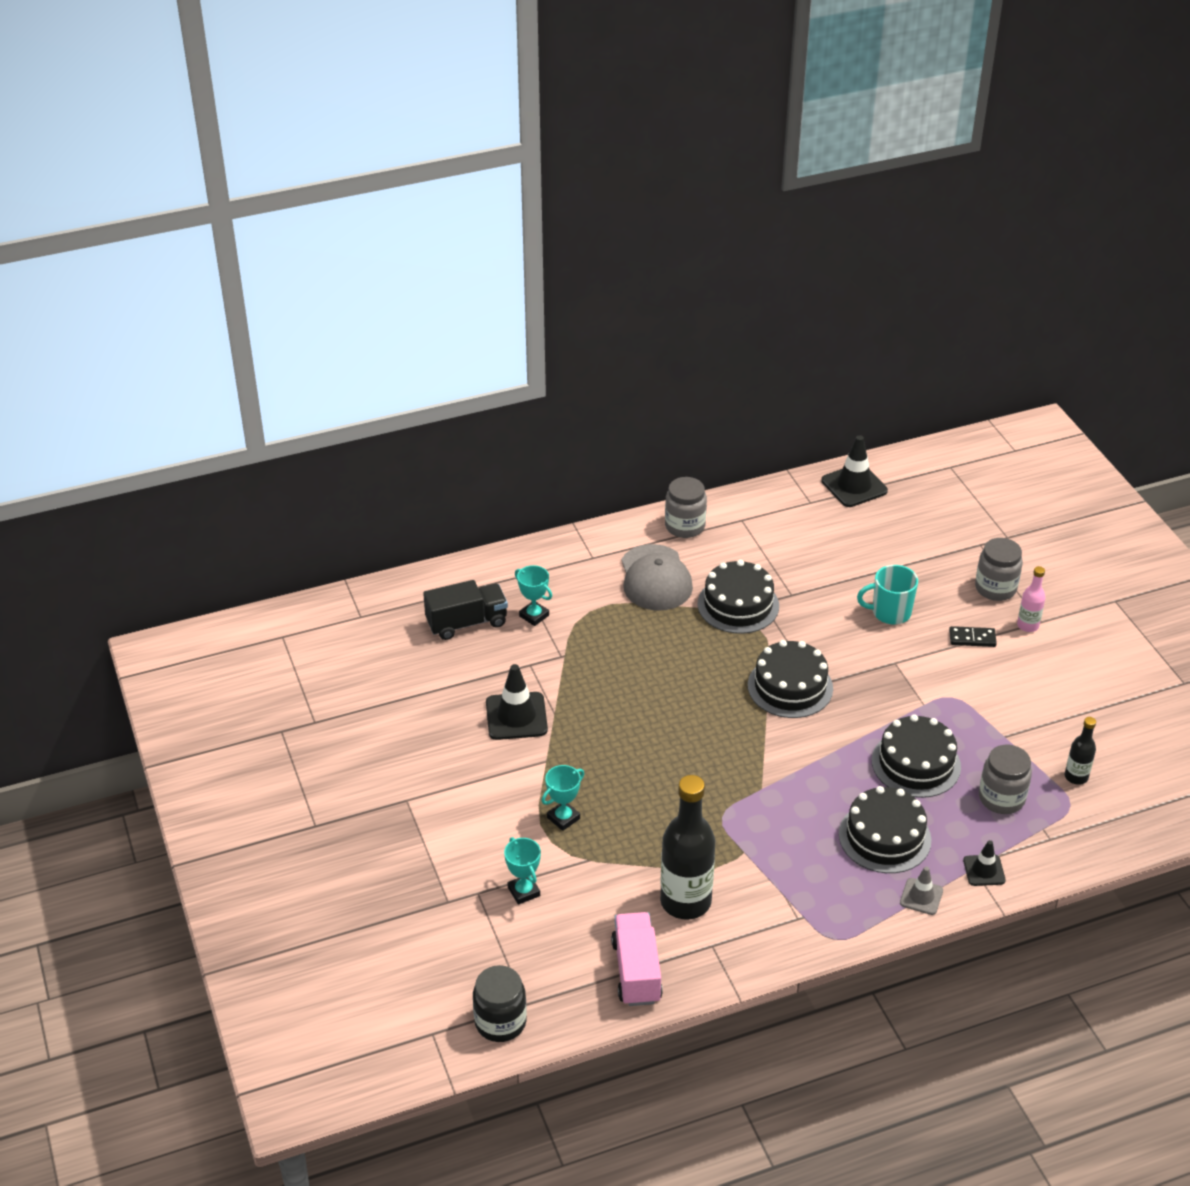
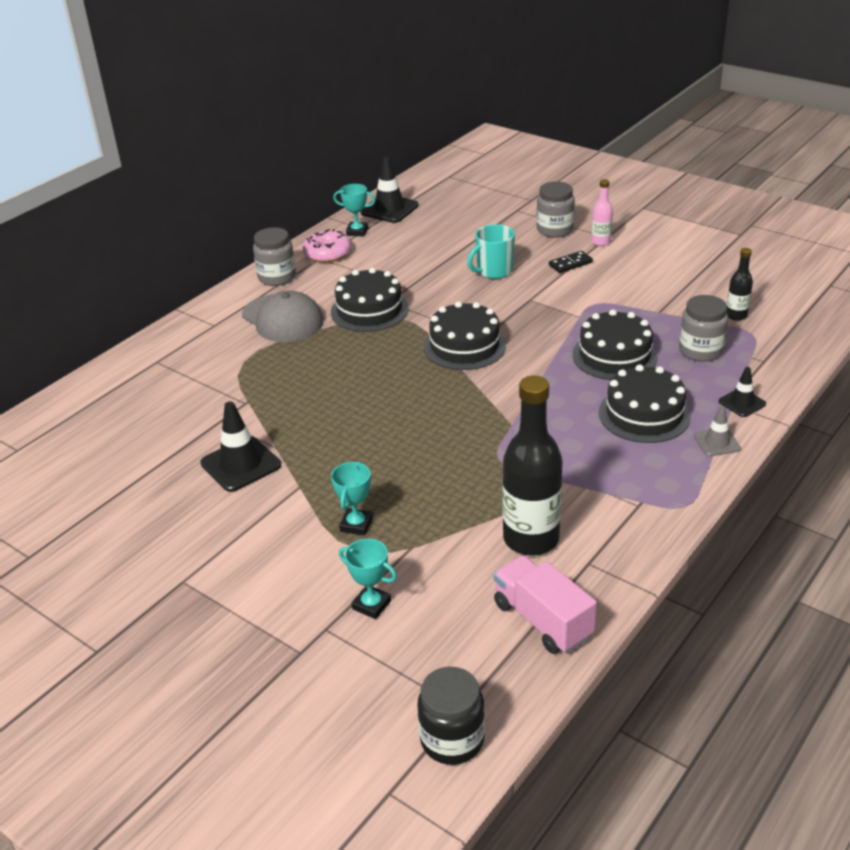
camera: 30 degrees left, 5 degrees down
black truck [423,580,508,640] -> none
turquoise trophy [515,565,552,626] -> turquoise trophy moved to [333,184,376,237]
none -> pink donut [303,229,351,262]

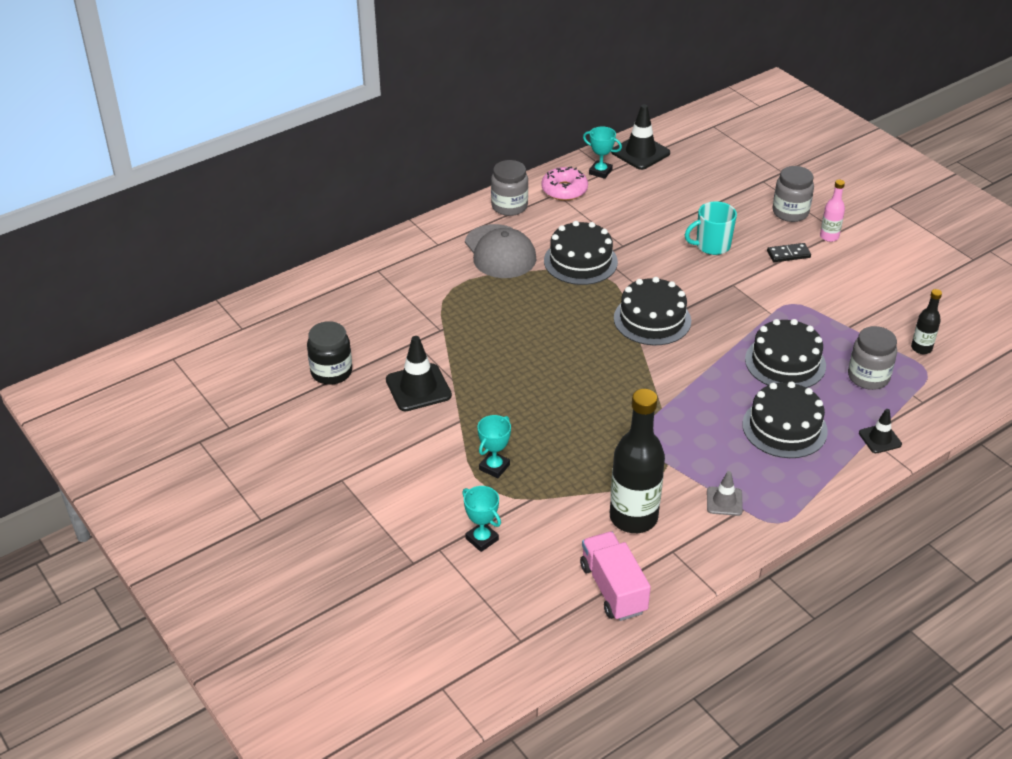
camera: 15 degrees right, 5 degrees up
black jar [417,667,485,765] -> black jar moved to [307,321,352,385]
grey traffic cone [694,406,741,456] -> grey traffic cone moved to [707,471,743,516]

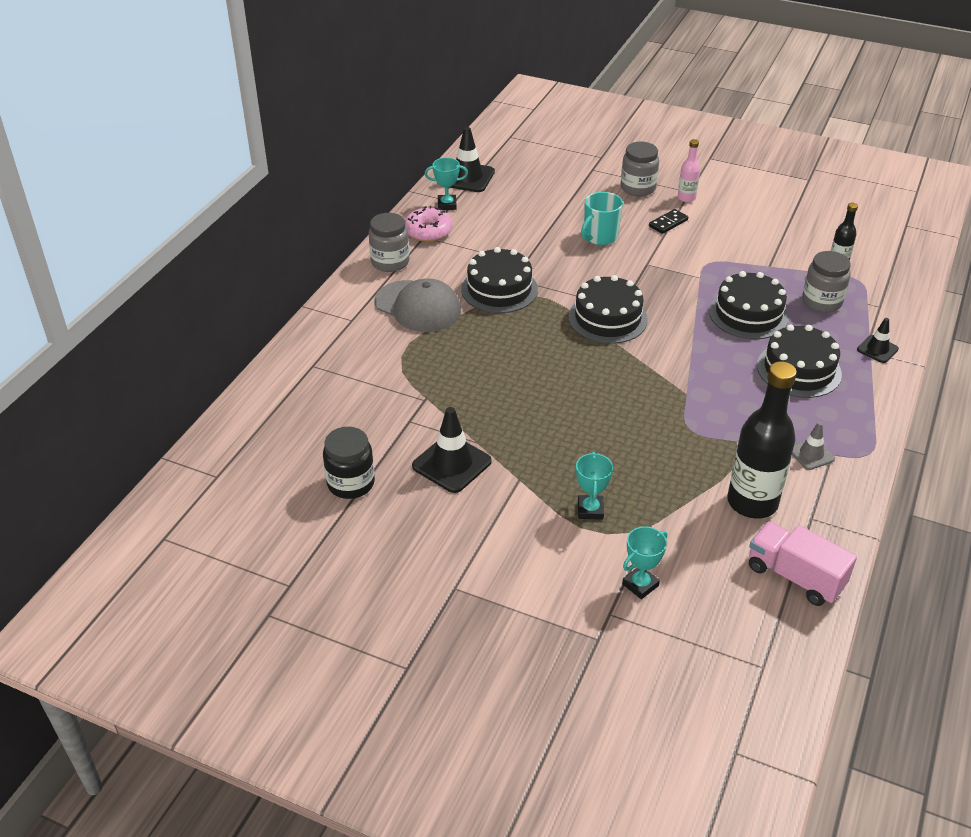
camera: 30 degrees left, 0 degrees up
turquoise trophy [462,486,501,552] -> turquoise trophy turned 60 degrees counterclockwise [622,526,667,599]

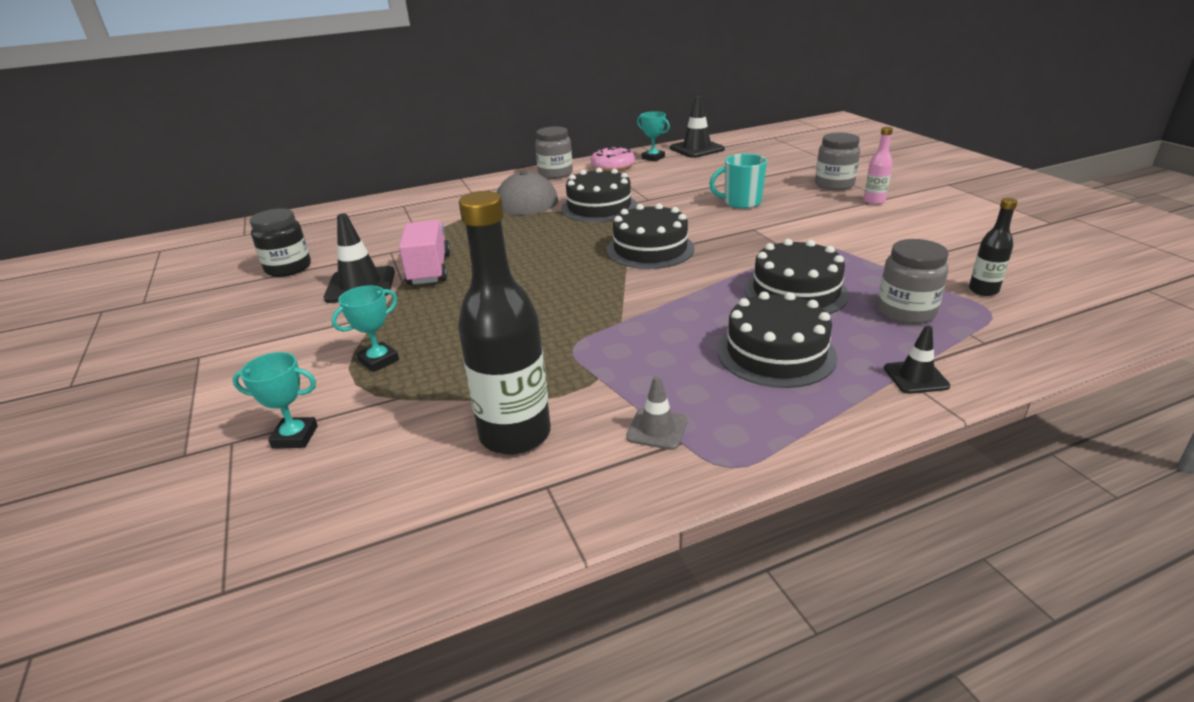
camera: 45 degrees right, 10 degrees down
black domino [649,209,688,234] -> none
pink truck [749,521,857,606] -> pink truck moved to [399,220,450,285]

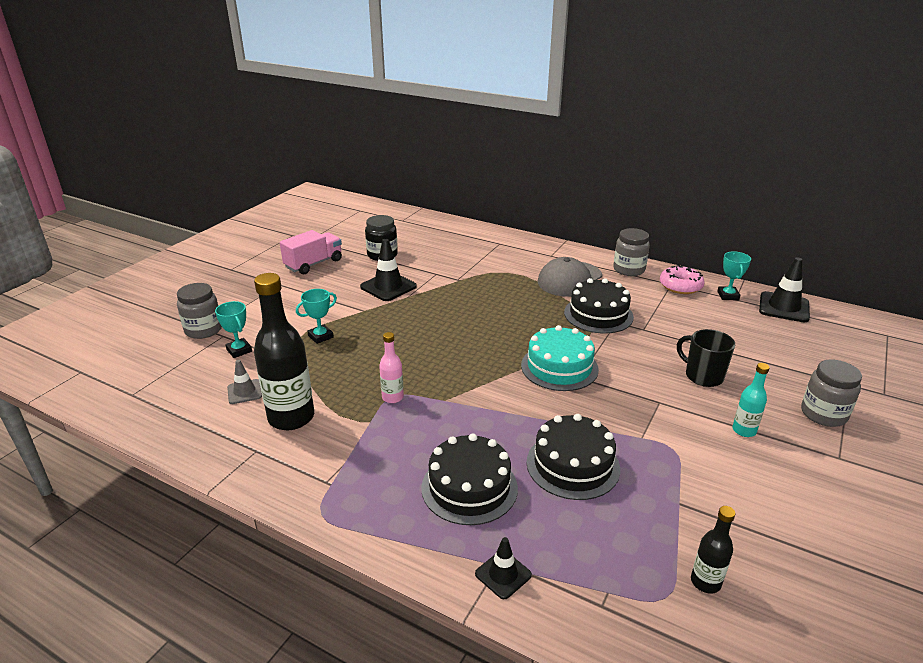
camera: 50 degrees right, 0 degrees up
turquoise trophy [331,285,399,372] -> turquoise trophy turned 45 degrees counterclockwise [296,289,337,344]
pink truck [399,220,450,285] -> pink truck moved to [280,230,342,274]
black cake [607,203,695,269] -> turquoise cake [521,325,599,391]
grey traffic cone [626,376,687,450] -> grey traffic cone moved to [227,360,262,404]
turquoise mug [709,154,767,209] -> black mug [677,329,735,387]
pink bottle [864,127,893,205] -> pink bottle moved to [379,332,404,403]
grey jar [877,239,949,324] -> grey jar moved to [177,283,222,339]
none -> turquoise bottle [732,363,770,437]

